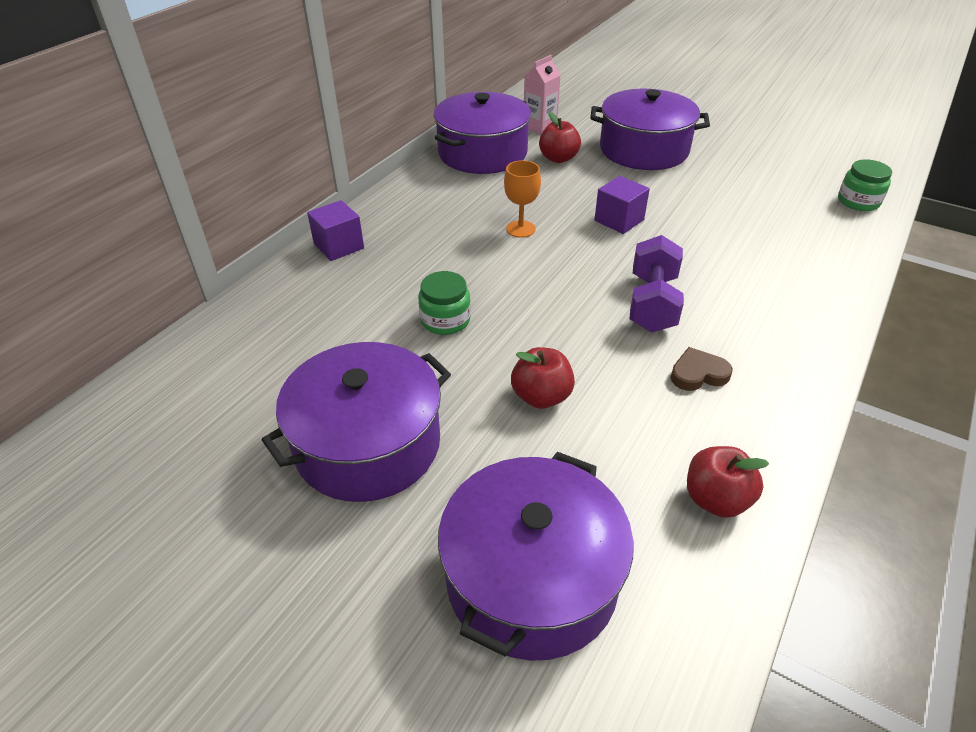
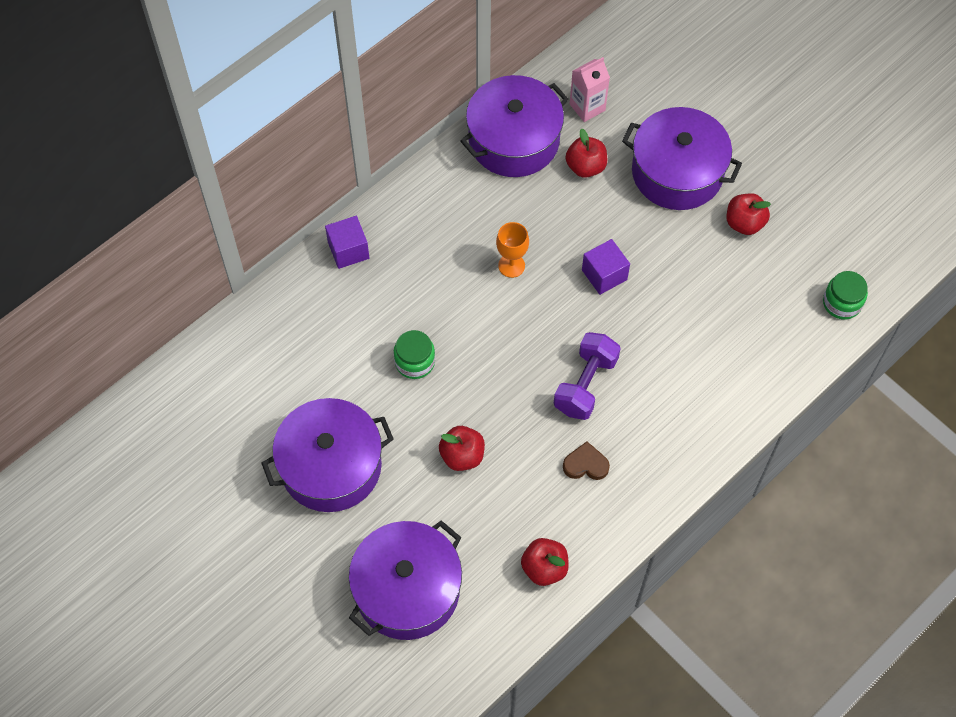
camera: 15 degrees right, 20 degrees up
none -> red apple [727,193,771,235]

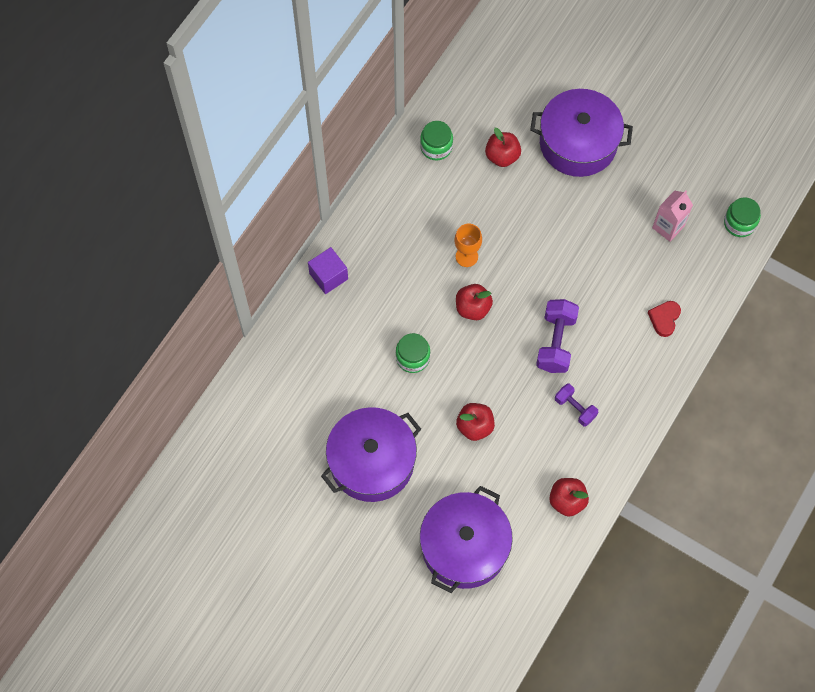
camera: 15 degrees left, 5 degrees up
purple pot [460,75,569,177] -> green jar [420,121,453,160]
brown heart [563,441,610,480] -> purple dumbbell [555,384,598,427]
pink carton [570,57,610,122] -> pink carton moved to [652,191,693,242]
purple cube [582,239,630,295] -> none
red apple [727,193,771,235] -> red apple moved to [456,284,493,320]
none -> red heart [648,301,681,337]

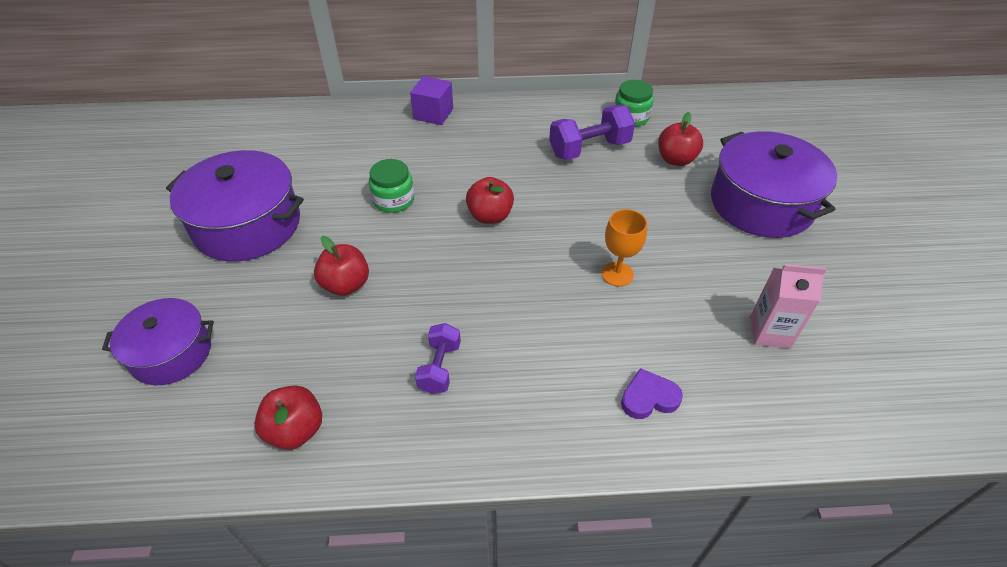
camera: 55 degrees right, 20 degrees down
purple pot [420,486,513,593] -> purple pot [102,298,214,385], size x0.62
orange goblet [455,224,482,267] -> orange goblet moved to [602,209,647,287]
purple dumbbell [536,299,579,373] -> purple dumbbell moved to [549,105,635,160]
red heart [648,301,681,337] -> purple heart [621,368,683,419]
green jar [724,197,761,237] -> none

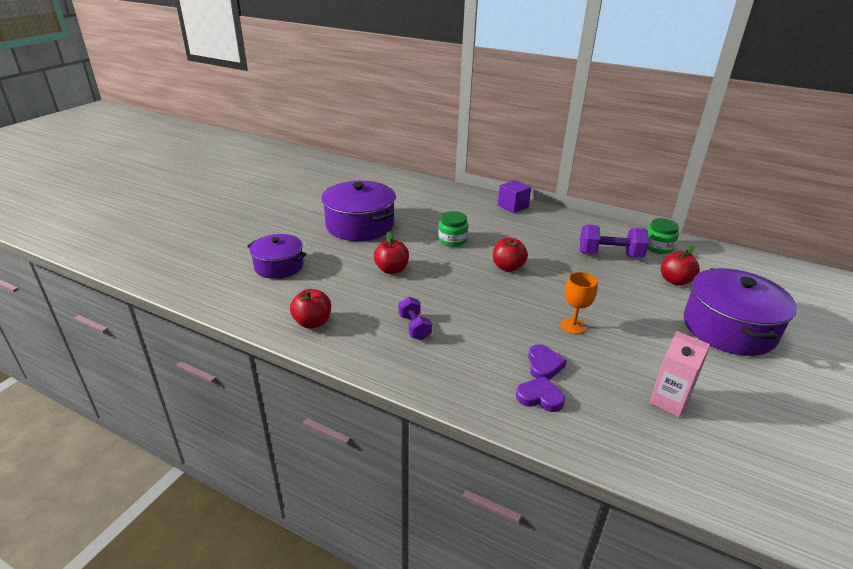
camera: 30 degrees right, 15 degrees down
purple dumbbell [415,323,461,394] -> purple dumbbell turned 60 degrees counterclockwise [398,296,432,340]
none -> purple heart [528,345,567,380]

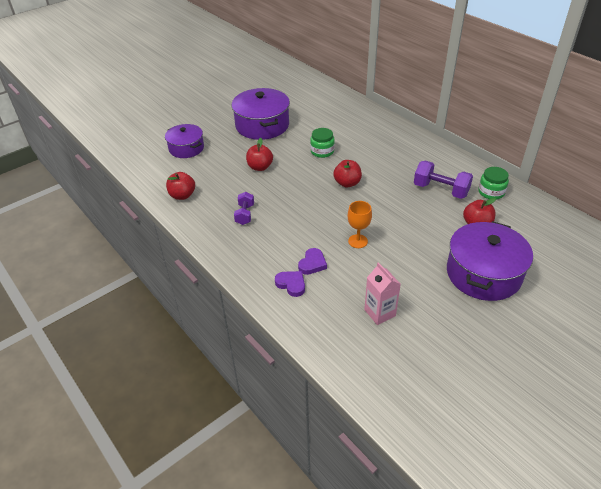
camera: 25 degrees right, 10 degrees up
purple cube [498,180,531,213] -> none

